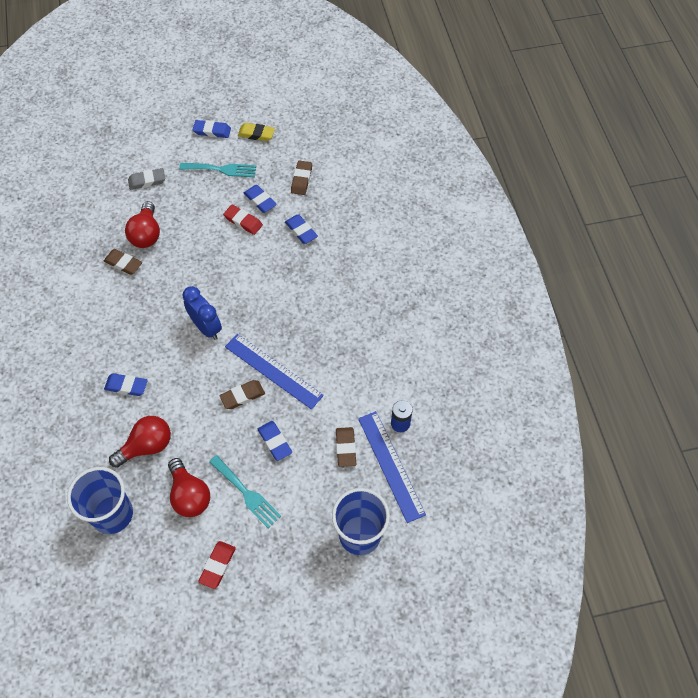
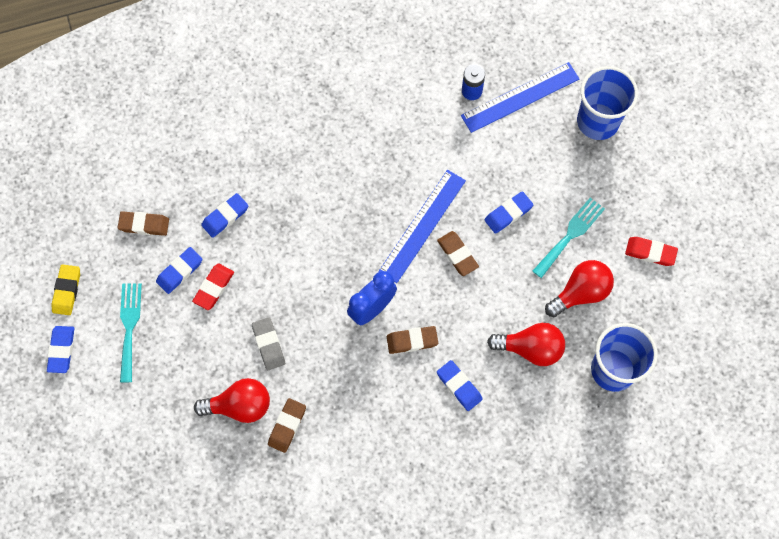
camera: 95 degrees left, 10 degrees up
blue eraser [104,373,148,396] -> blue eraser turned 45 degrees counterclockwise [437,360,483,411]
red light bulb [109,416,171,468] -> red light bulb turned 135 degrees clockwise [487,323,565,366]
grey eraser [128,168,165,190] -> grey eraser moved to [252,317,285,370]
brown eraser [336,427,356,467] -> brown eraser moved to [387,326,438,354]

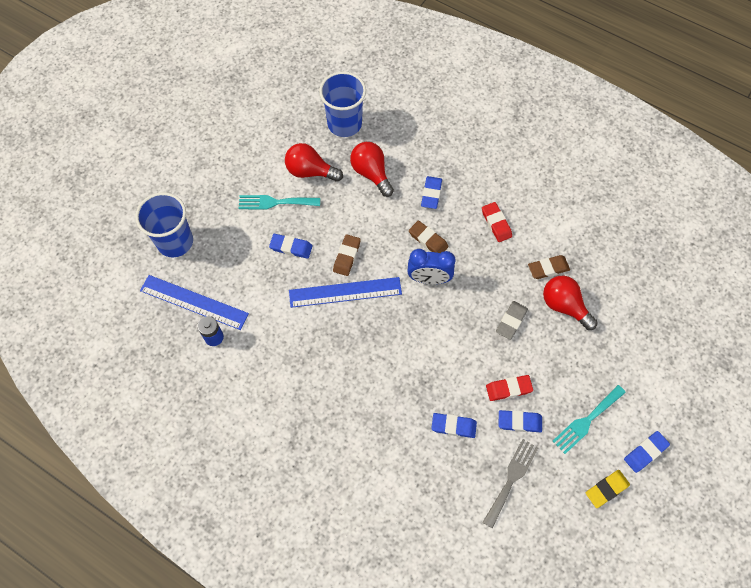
camera: 130 degrees left, 5 degrees down
brown eraser [118,211,169,236] -> grey fork [482,439,538,528]
red eraser [625,237,678,266] -> red eraser moved to [482,202,512,242]

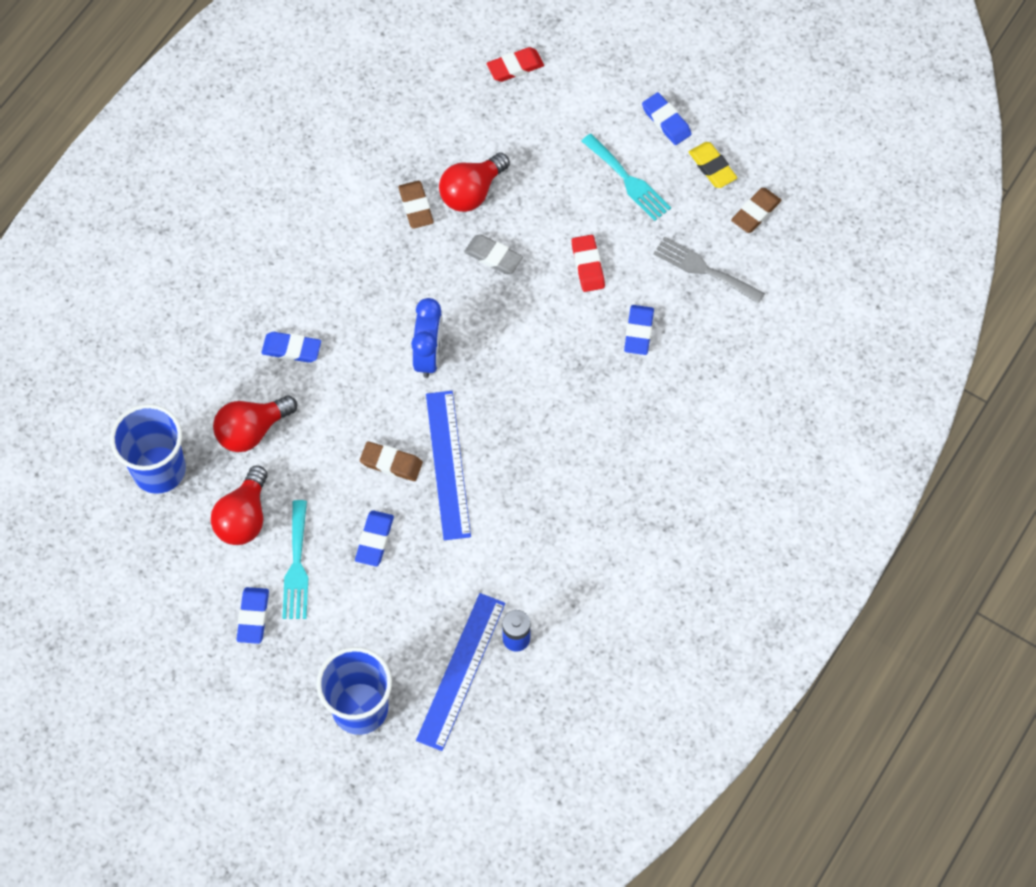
camera: 90 degrees left, 0 degrees up
brown eraser [409,220,449,253] -> brown eraser moved to [731,188,781,233]
red eraser [482,202,512,242] -> red eraser moved to [487,47,544,82]
blue eraser [499,410,542,432] -> blue eraser moved to [237,587,269,644]

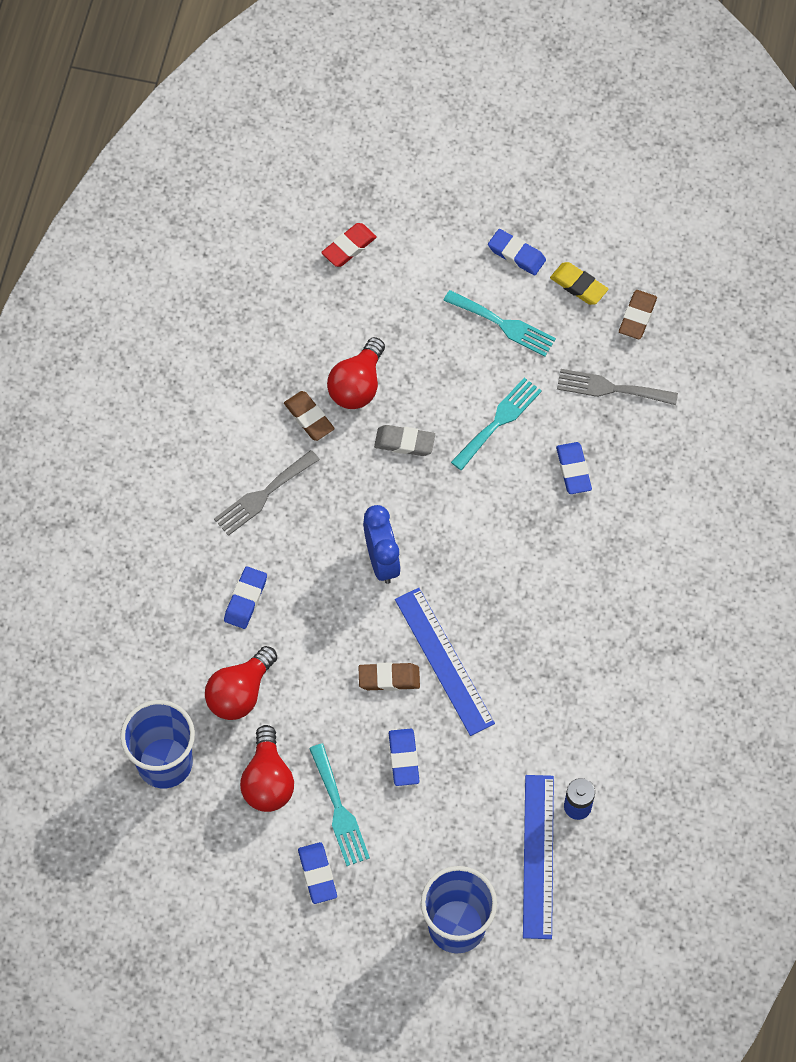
camera: 20 degrees left, 0 degrees up
blue eraser [261,332,321,363] -> blue eraser turned 60 degrees counterclockwise [224,566,267,629]
red eraser [572,235,605,292] -> turquoise fork [451,378,542,471]
none -> grey fork [214,450,320,536]

